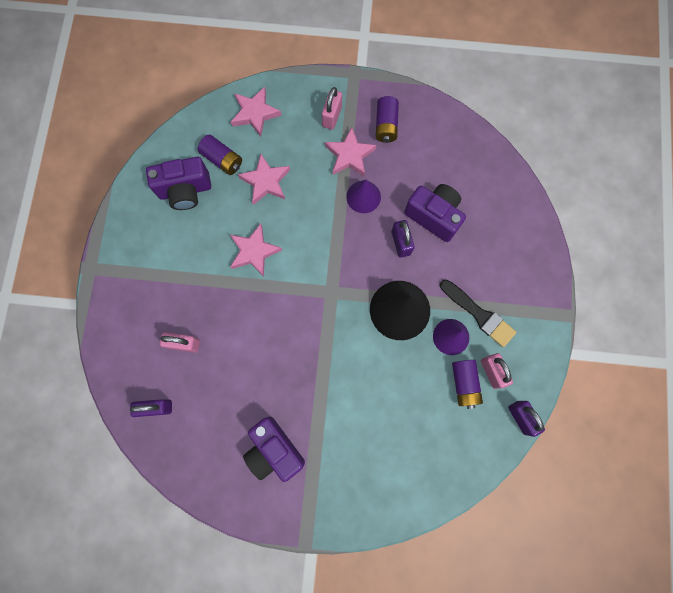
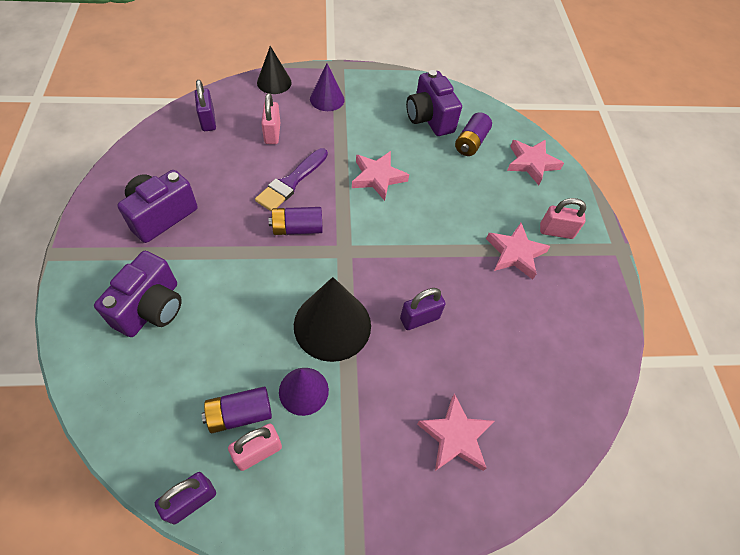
camera: 75 degrees right, 20 degrees down
pink star [238,154,290,205] -> pink star moved to [417,394,495,471]
purple cone [346,180,381,213] -> purple cone moved to [310,64,345,111]
purple battery [376,96,399,143] -> purple battery moved to [269,207,323,235]
purple camera [404,184,466,242] -> purple camera moved to [94,251,182,337]
black brush [440,279,517,347] -> none
none -> purple brush [255,148,328,212]
none -> black cone [257,46,292,94]

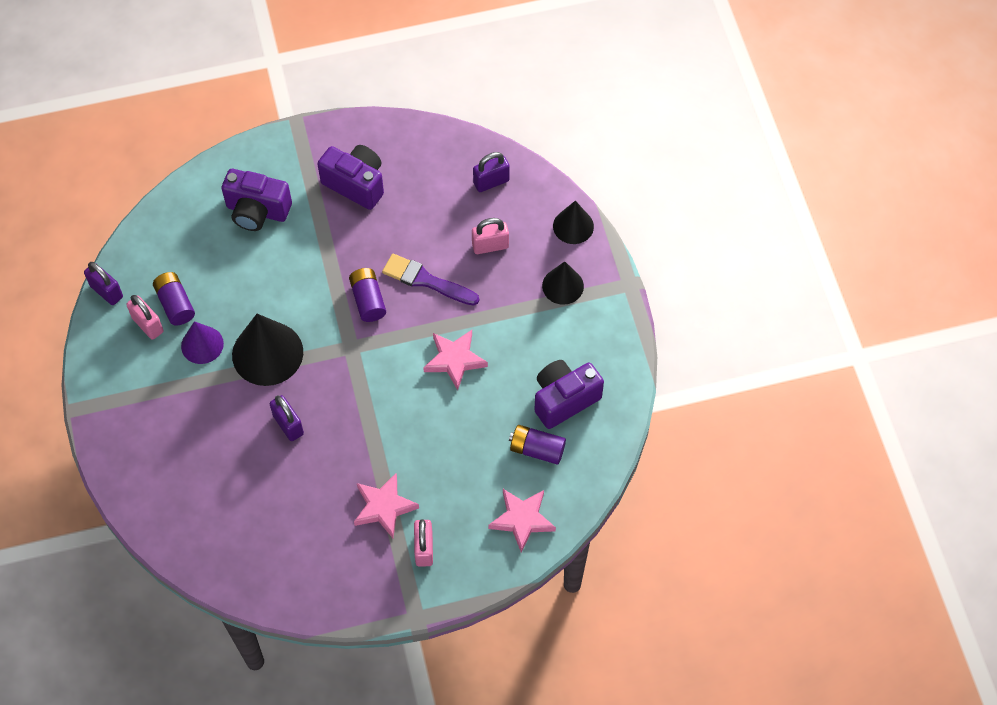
camera: 85 degrees right, 5 degrees up
purple cone [310,64,345,111] -> black cone [542,261,584,305]
pink star [417,394,495,471] -> none

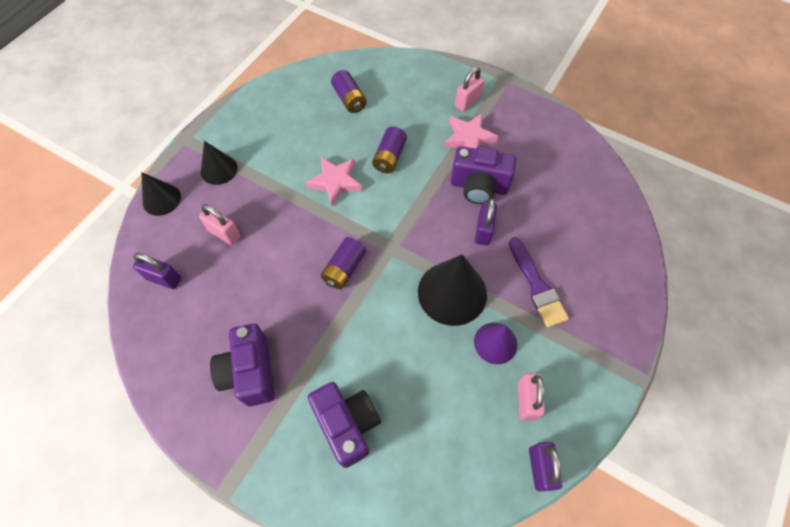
camera: 135 degrees left, 0 degrees up
purple battery [153,272,195,326] -> purple battery moved to [372,126,407,173]
purple brush [382,254,479,306] -> purple brush moved to [509,237,569,327]
pink star [488,489,556,553] -> none
purple camera [534,360,604,429] -> purple camera moved to [451,146,517,204]

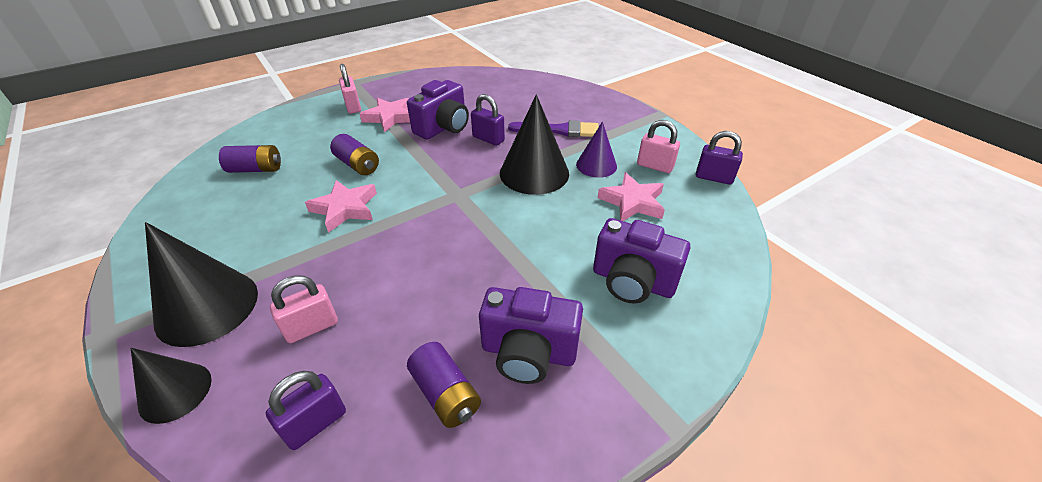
camera: 65 degrees left, 20 degrees down
black cone [201,141,238,185] -> black cone [145,222,258,347], size x1.68
purple camera [308,382,381,468] -> purple camera turned 150 degrees counterclockwise [593,218,690,304]
purple battery [321,237,366,289] -> purple battery moved to [407,342,481,428]
none -> pink star [598,172,665,221]

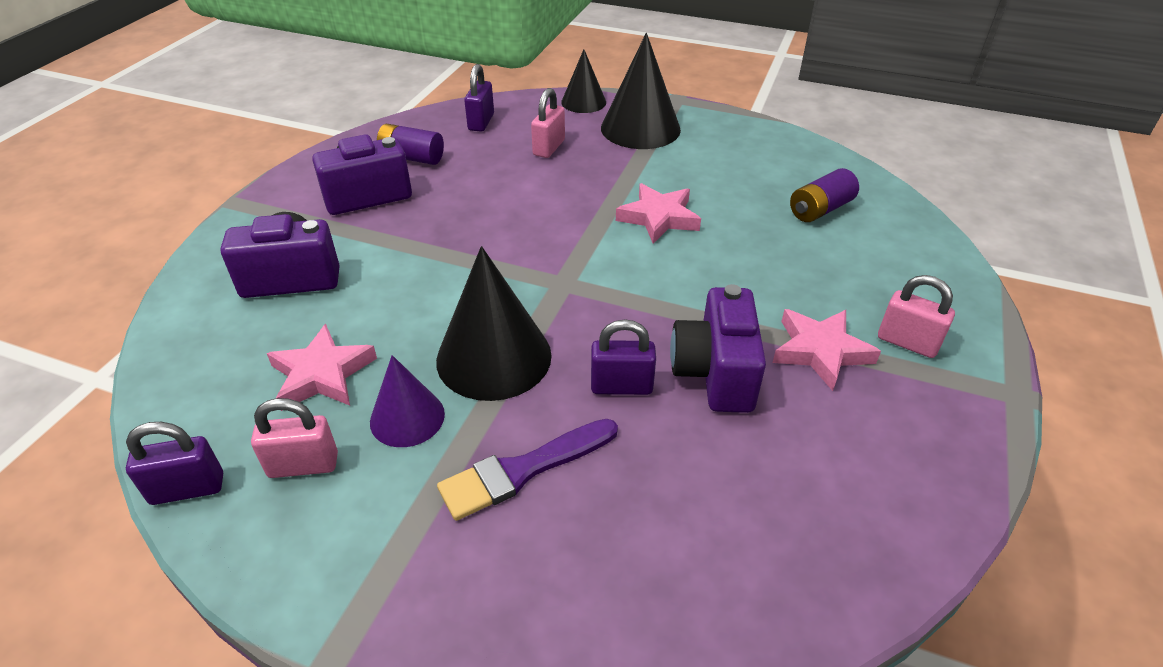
camera: 145 degrees right, 0 degrees up
purple battery [330,134,379,175] -> none

